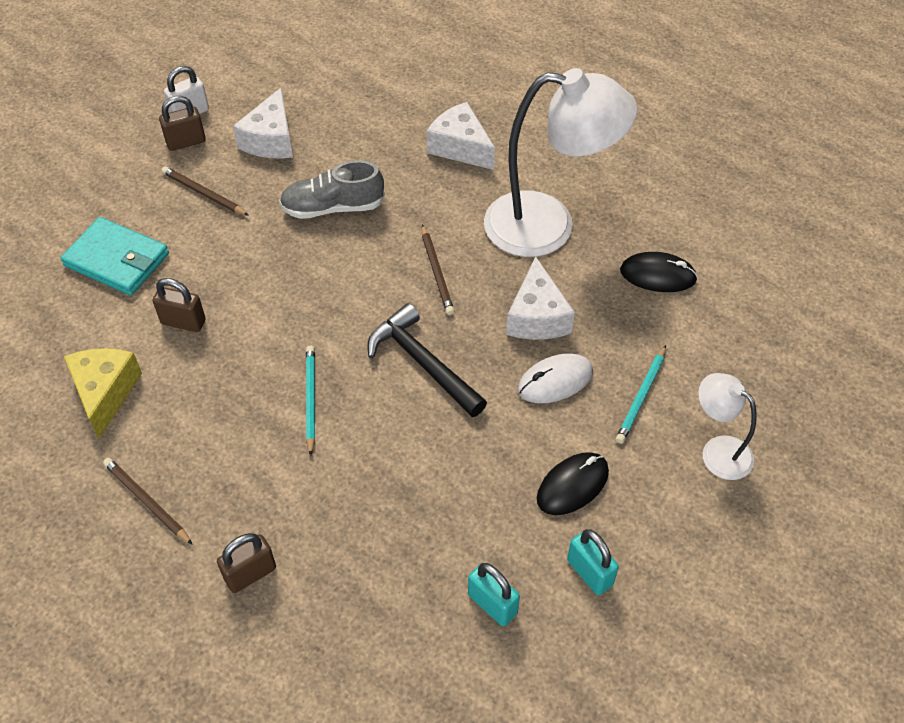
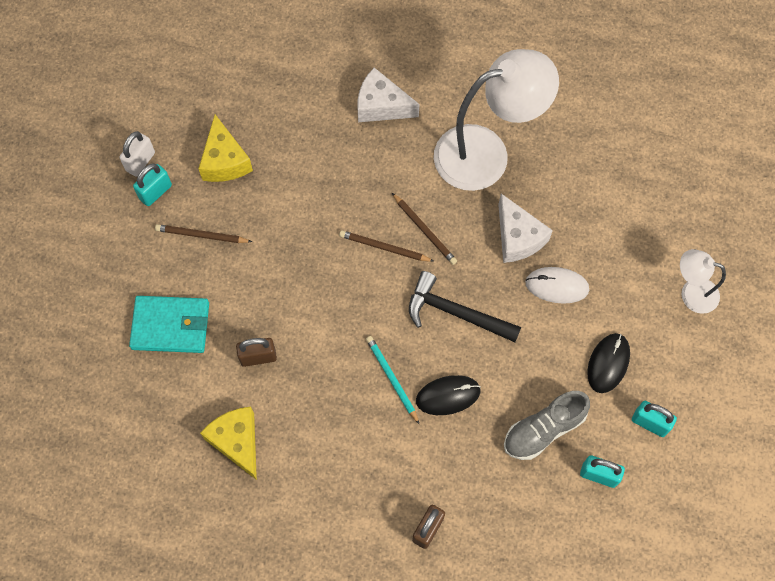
camera: 25 degrees left, 15 degrees up
brown pencil [103,458,193,545] -> brown pencil moved to [339,230,434,262]
brown padlock [159,96,206,151] -> turquoise padlock [133,164,172,206]
white cheese [233,88,293,159] -> yellow cheese [198,115,253,182]
grey shoe [279,161,385,219] -> grey shoe moved to [504,391,590,460]
white mouse [518,353,593,403] -> white mouse turned 60 degrees clockwise [525,267,589,304]
turquoise pencil [616,345,666,444] -> none
black mouse [620,252,698,292] -> black mouse moved to [416,375,481,415]

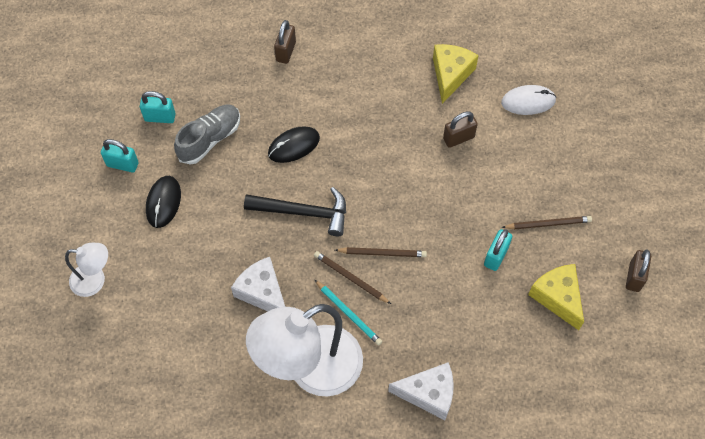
camera: 165 degrees right, 5 degrees down
white padlock [119,131,155,177] -> brown padlock [626,249,651,292]
turquoise wallet [129,296,209,353] -> none
turquoise padlock [133,164,172,206] -> turquoise padlock moved to [484,229,512,271]
yellow cheese [200,406,257,480] -> yellow cheese turned 120 degrees counterclockwise [433,44,479,104]
turquoise pencil [366,336,419,424] -> turquoise pencil moved to [315,280,383,346]
white mouse [525,267,589,304] -> white mouse moved to [501,85,556,115]

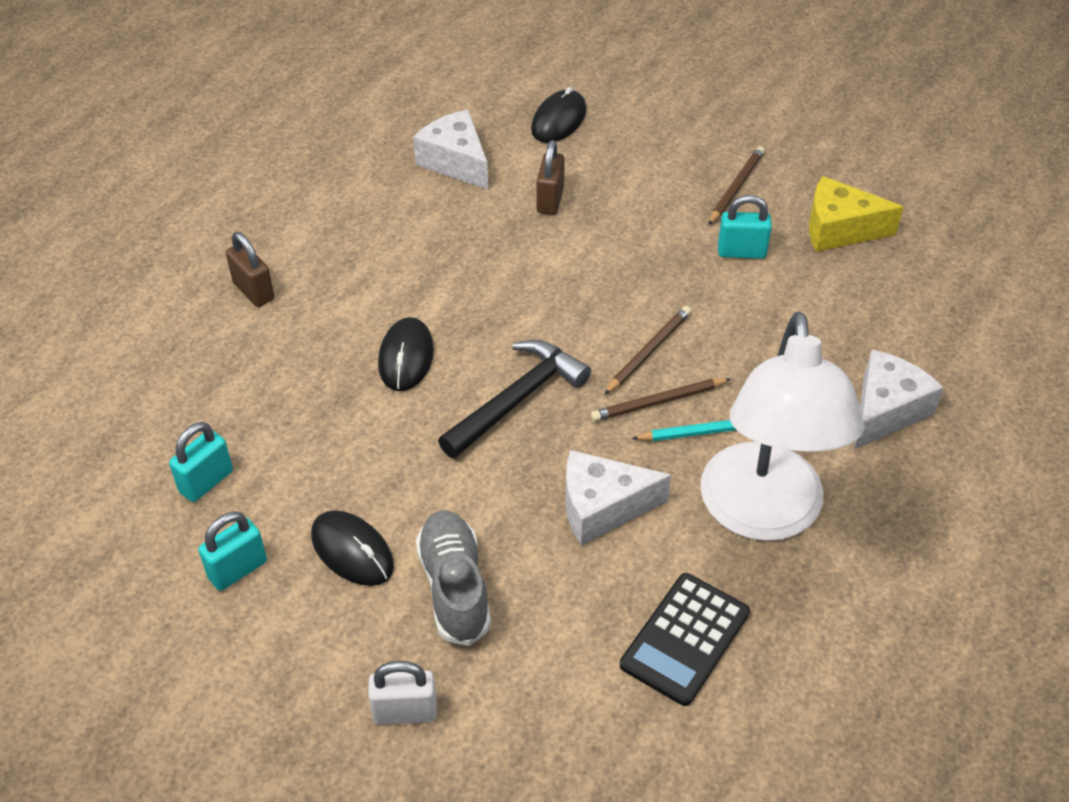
camera: 55 degrees left, 15 degrees down
white lamp [65,243,108,297] -> white padlock [368,661,437,725]
grey shoe [174,105,240,165] -> grey shoe moved to [416,510,491,646]
yellow cheese [433,44,479,104] -> white cheese [413,110,488,190]
turquoise padlock [484,229,512,271] -> turquoise padlock turned 60 degrees counterclockwise [718,195,772,259]
white mouse [501,85,556,115] -> black mouse [531,87,586,143]
brown padlock [626,249,651,292] -> none
none -> black calculator [620,573,750,706]

